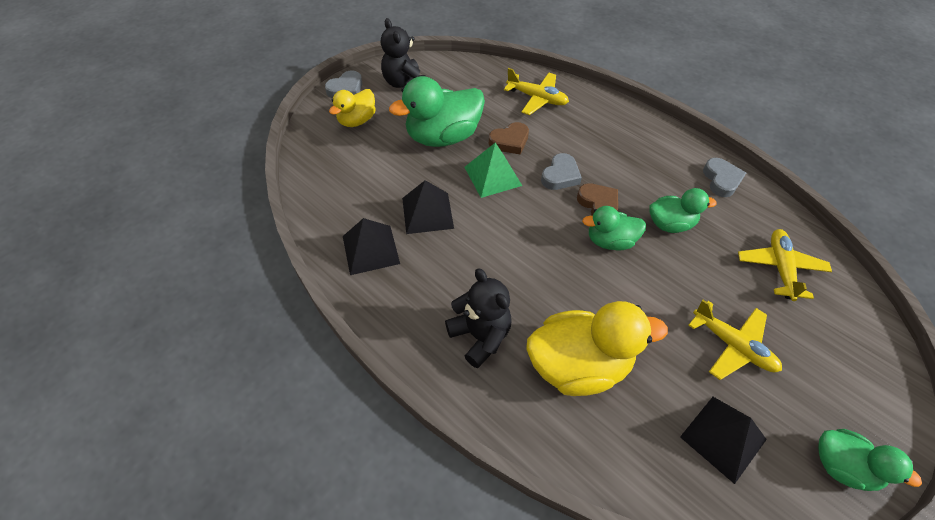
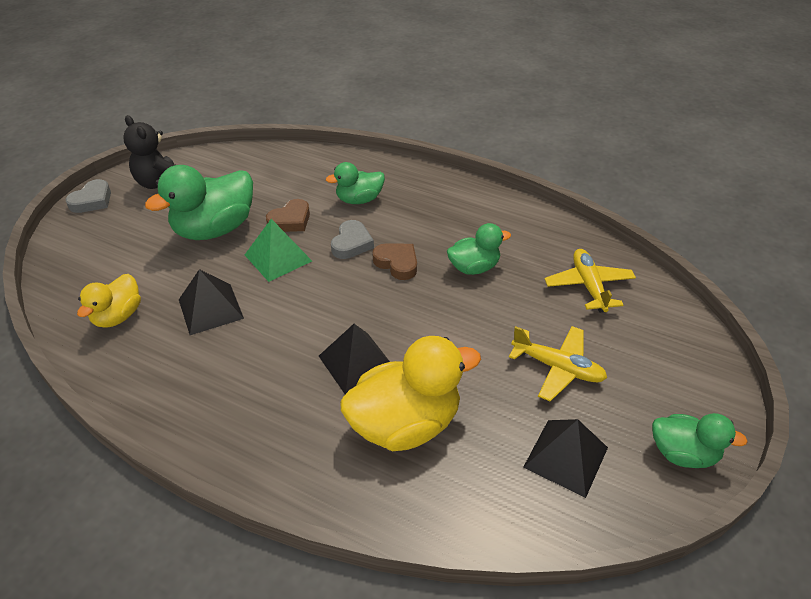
camera: 15 degrees left, 10 degrees down
yellow duck [329,89,376,127] -> yellow duck moved to [77,274,141,328]
black pyramid [343,218,400,275] -> black pyramid moved to [319,324,390,394]
black teddy bear [445,268,512,368] -> none
yellow plane [504,68,569,115] -> none
green duck [582,206,646,250] -> green duck moved to [326,162,385,204]
grey heart [703,158,746,197] -> none

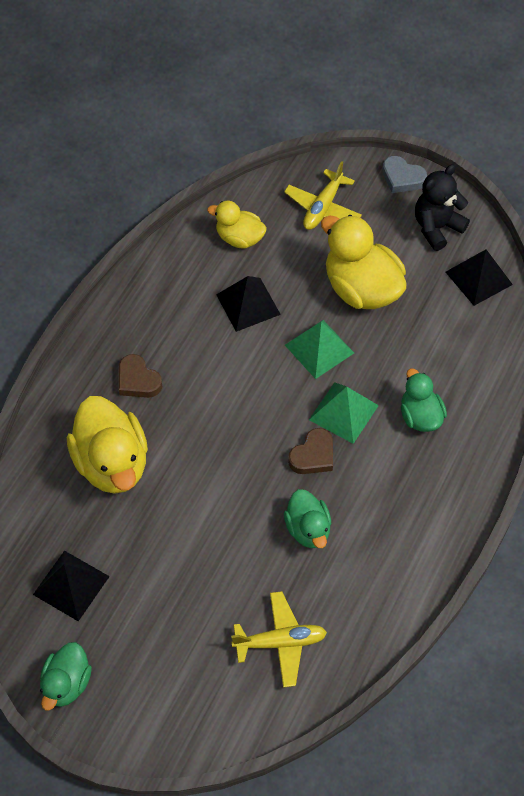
camera: 90 degrees right, 15 degrees up
green duck [145,165,253,240] -> yellow duck [321,215,407,309]
brown heart [266,199,310,232] -> brown heart moved to [119,354,162,398]
black pyramid [319,324,390,394] -> black pyramid moved to [446,249,513,306]
grey heart [331,220,374,259] -> green pyramid [309,382,379,444]
yellow plane [509,326,607,402] -> yellow plane moved to [284,161,362,230]

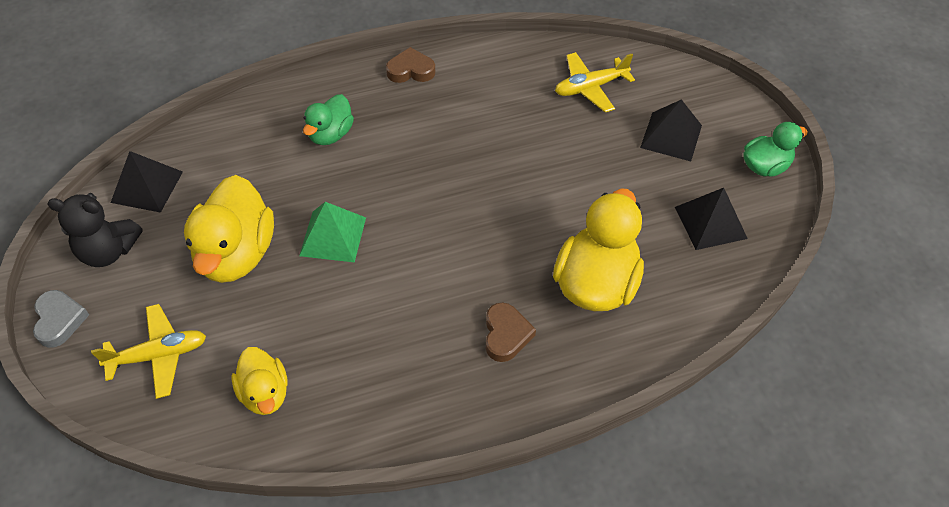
camera: 135 degrees left, 5 degrees down
black pyramid [216,276,281,332] -> black pyramid moved to [640,99,702,161]
yellow plane [231,591,327,688] -> yellow plane turned 60 degrees counterclockwise [555,52,635,112]
green duck [284,489,331,548] -> none
brown heart [288,428,333,474] -> brown heart moved to [386,47,435,83]
green pyramid [309,382,379,444] -> none

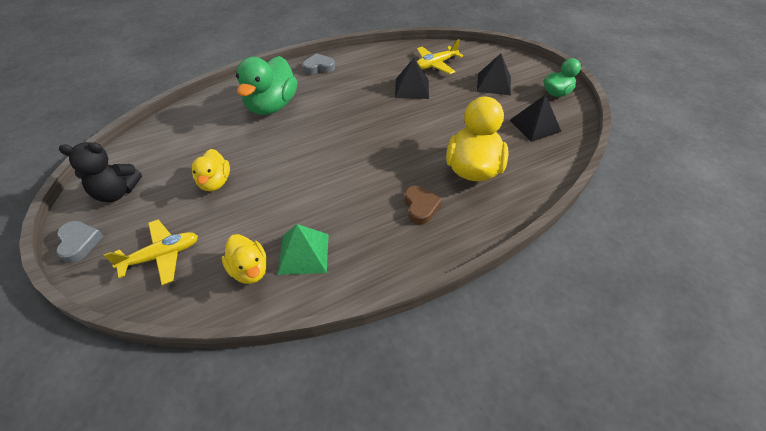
camera: 10 degrees left, 5 degrees down
black pyramid [111,151,183,213] -> black pyramid moved to [395,58,429,99]
yellow duck [184,175,274,283] -> yellow duck [192,149,230,191], size x0.58
green pyramid [299,202,366,262] -> green pyramid moved to [278,224,329,275]
green duck [303,94,354,145] -> green duck [236,56,297,115], size x1.73
brown heart [386,47,435,83] -> grey heart [302,53,335,74]

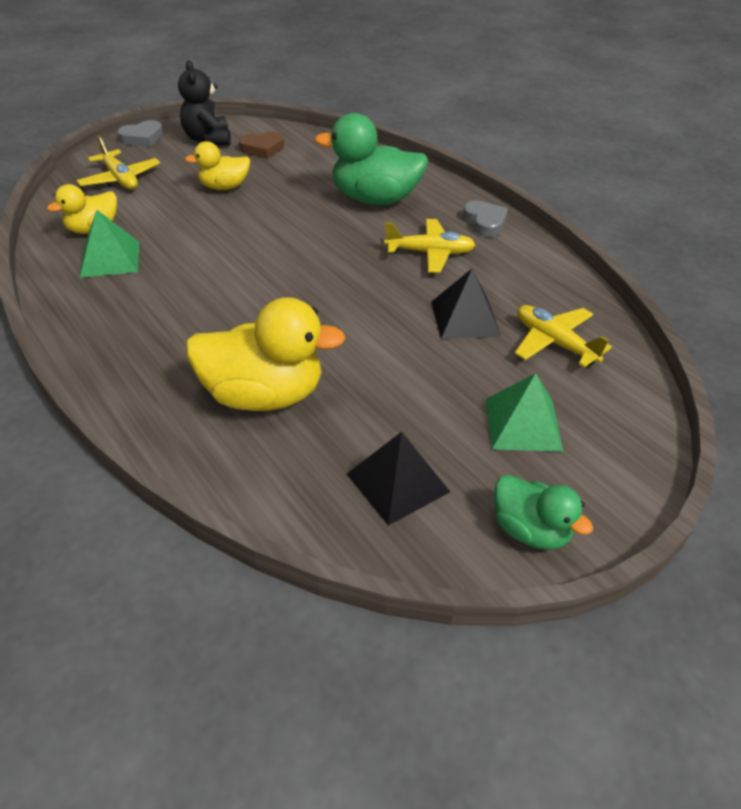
camera: 80 degrees right, 5 degrees down
brown heart [405,186,442,224] -> brown heart moved to [239,131,284,159]
black pyramid [477,54,511,95] -> green pyramid [486,373,563,452]
none -> yellow plane [384,219,476,273]

